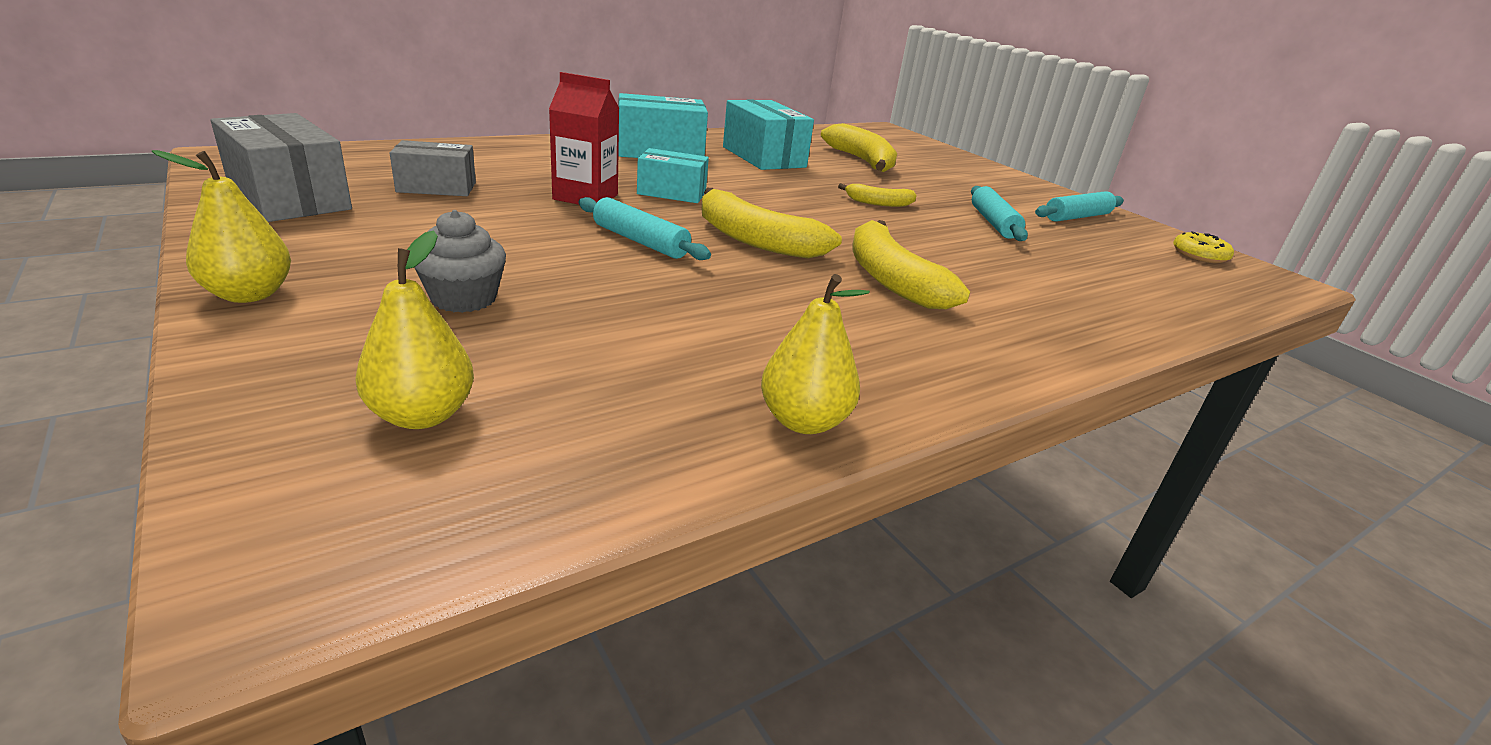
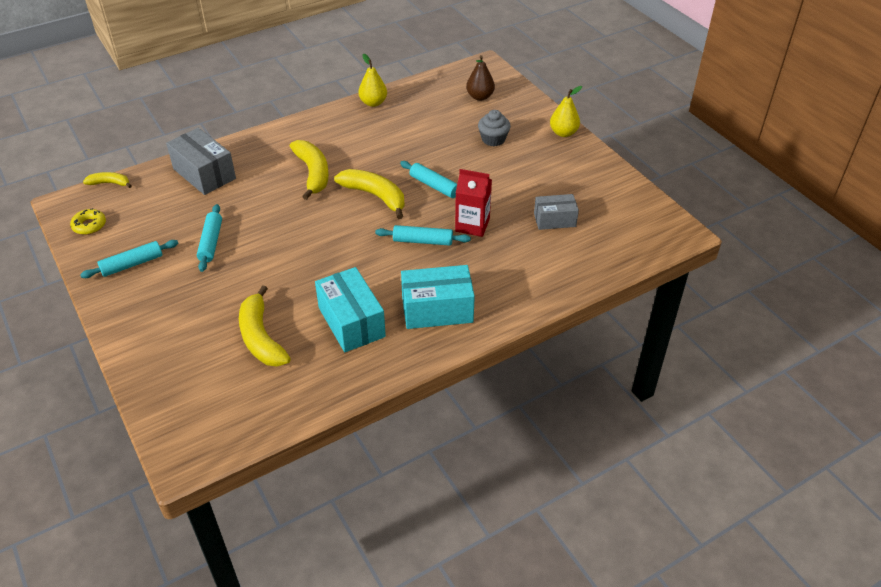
camera: 175 degrees left, 15 degrees up
grey box [211,113,352,222] -> grey box moved to [166,128,236,195]
yellow pear [355,230,474,429] -> brown pear [466,55,495,101]
turquoise box [637,148,709,203] -> turquoise rolling pin [375,225,471,246]
yellow banana [838,183,917,207] -> yellow banana moved to [83,172,132,188]

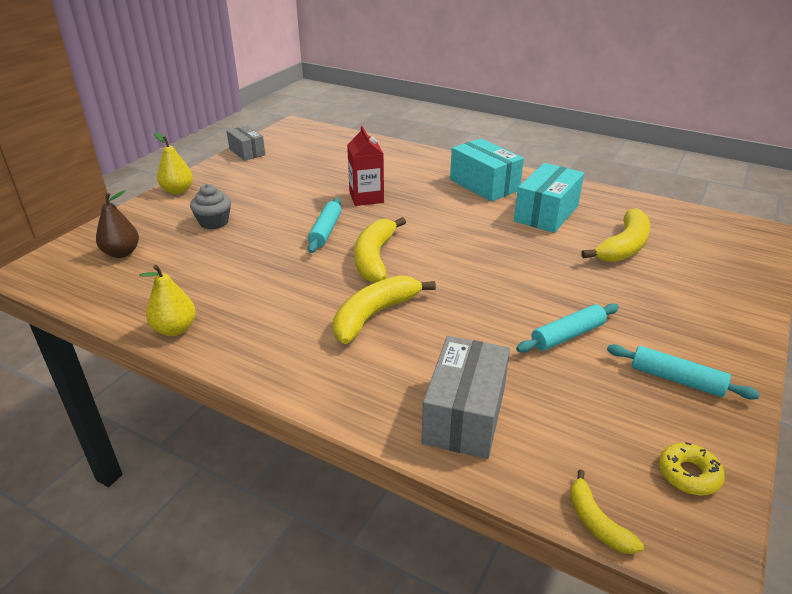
camera: 120 degrees left, 10 degrees down
turquoise rolling pin [375,225,471,246] -> none
grey box [534,194,579,230] -> grey box moved to [227,125,265,161]

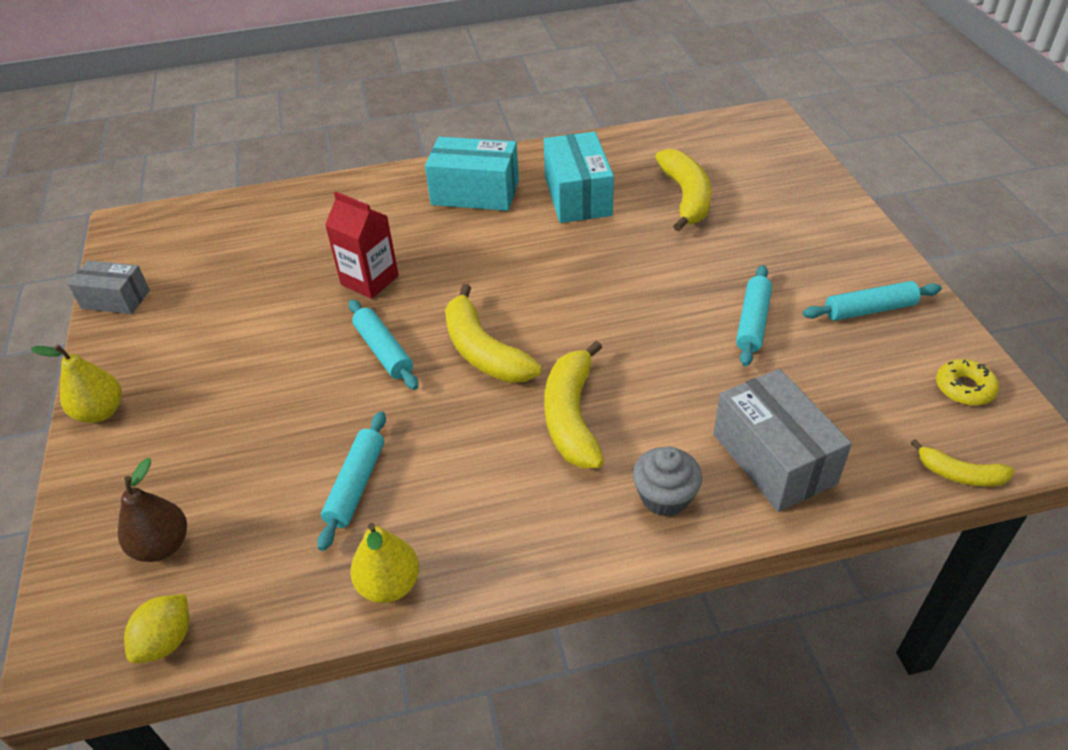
camera: 40 degrees left, 10 degrees up
grey cupcake [190,184,231,230] -> grey cupcake moved to [633,446,702,517]
none -> yellow lemon [124,594,189,663]
none -> turquoise rolling pin [317,411,386,551]

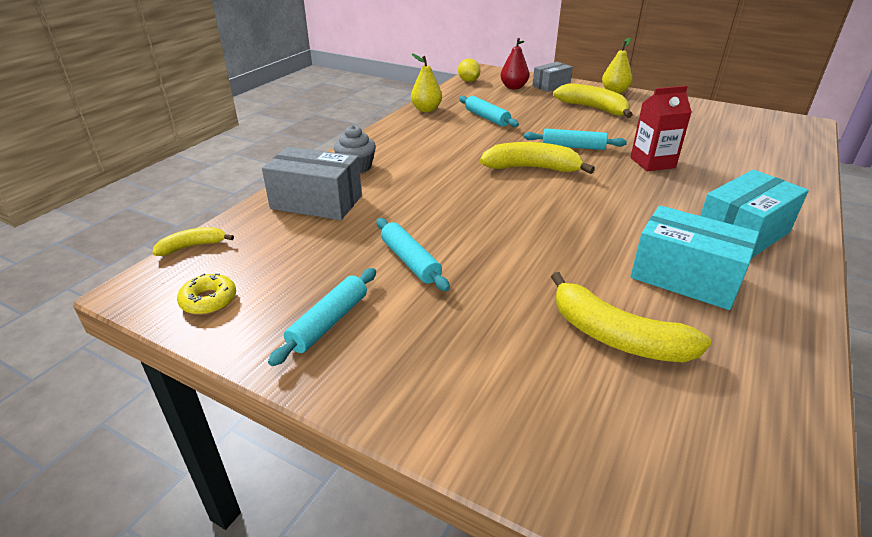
camera: 130 degrees right, 10 degrees down
grey box [68,260,150,314] -> grey box moved to [532,62,573,92]
brown pear [118,458,187,562] -> red pear [500,38,529,89]
yellow banana [544,341,604,468] -> yellow banana moved to [553,83,633,118]

